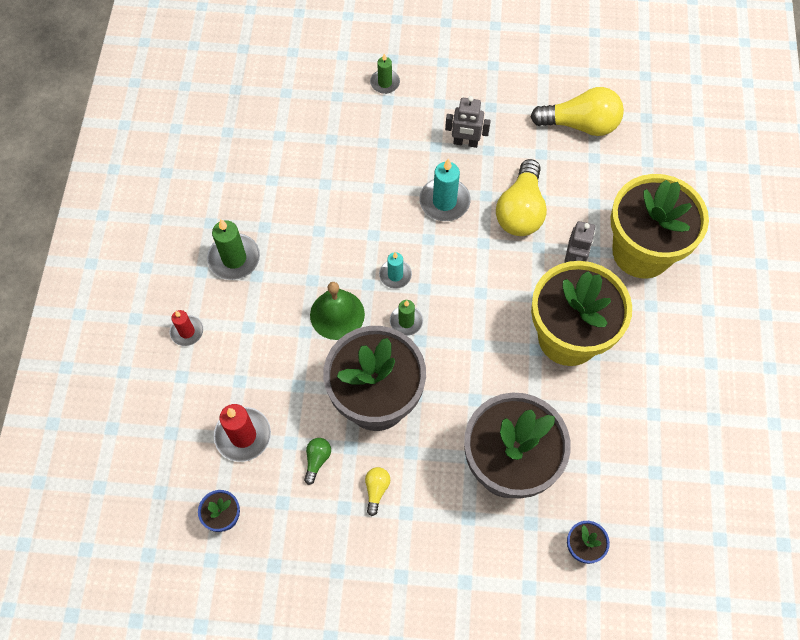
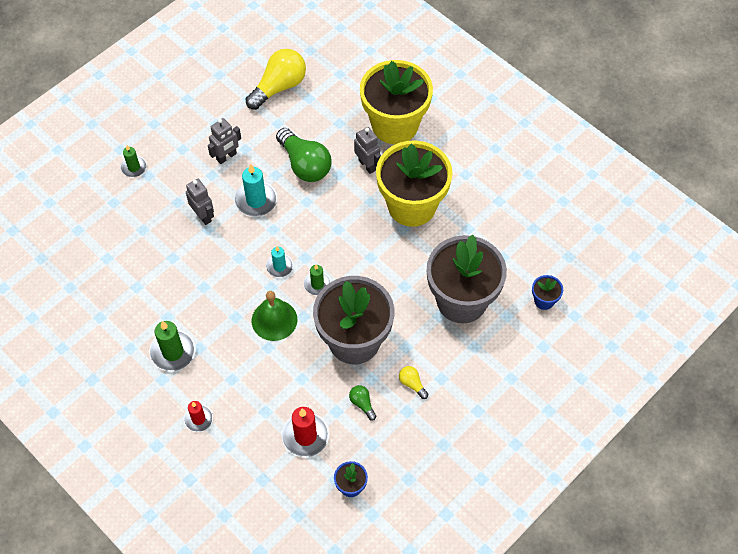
camera: 50 degrees left, 5 degrees down
yellow light bulb [496,159,547,236] -> green light bulb [276,128,331,182]
none -> grey robot [186,179,214,225]

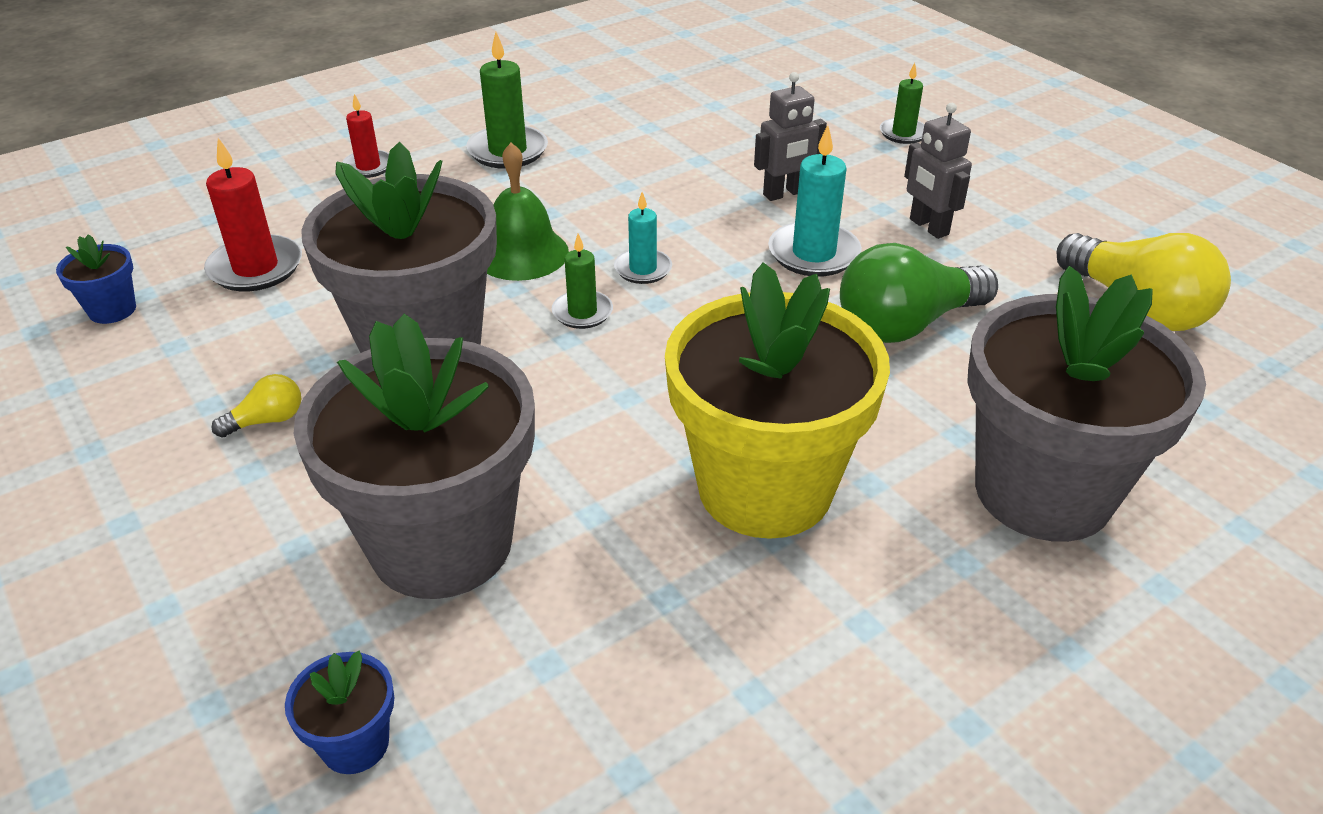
camera: 100 degrees right, 20 degrees down
green light bulb [349,385,376,421] -> none
grey robot [354,127,381,174] -> none
yellow flower pot [360,60,433,144] -> grey flower pot [967,266,1206,542]

